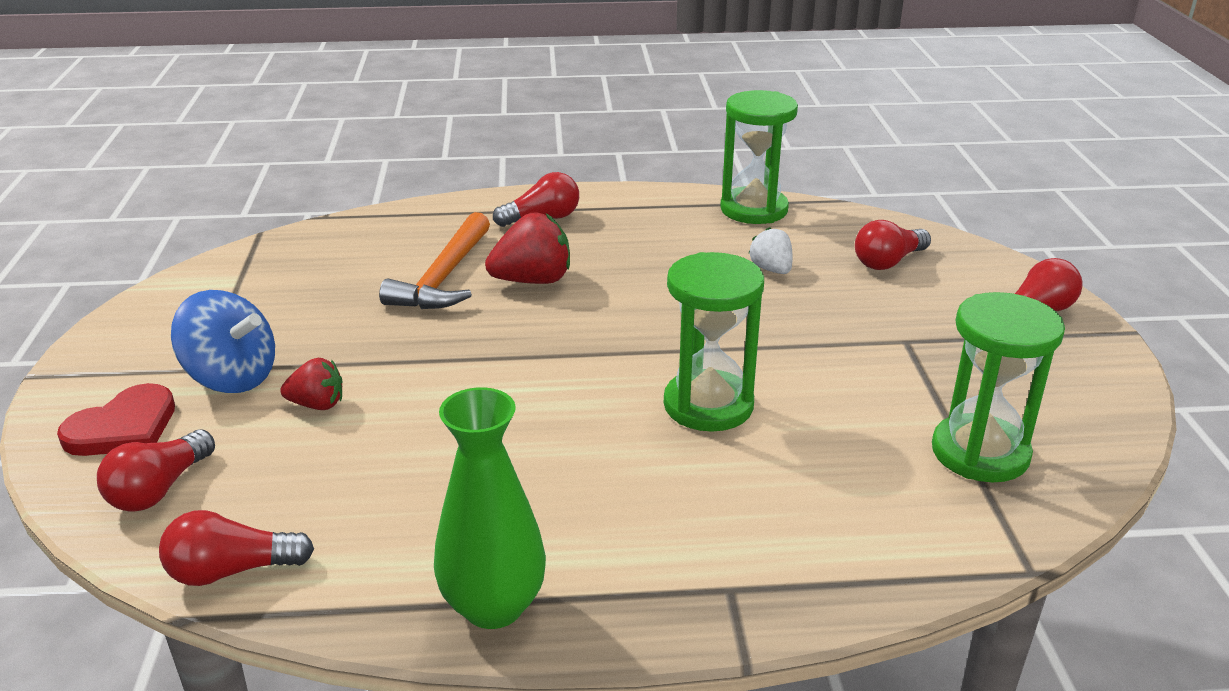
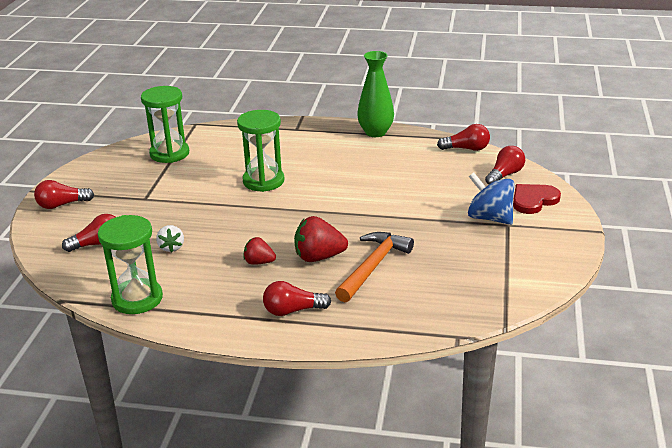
camera: 165 degrees left, 0 degrees up
red strawberry [280,358,343,410] -> red strawberry moved to [243,237,276,265]

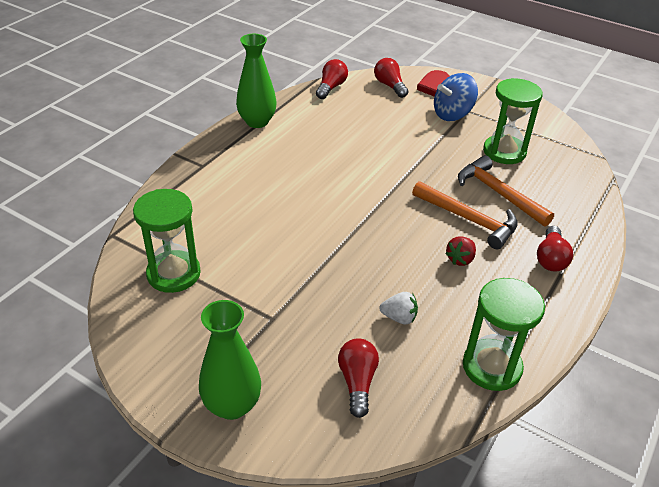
camera: 70 degrees left, 10 degrees up
red light bulb [34,180,94,209] -> green vase [199,300,261,420]
green hourglass [237,110,284,192] -> green hourglass moved to [483,78,543,164]
red strawberry [294,216,348,262] -> orange hammer [412,181,518,249]

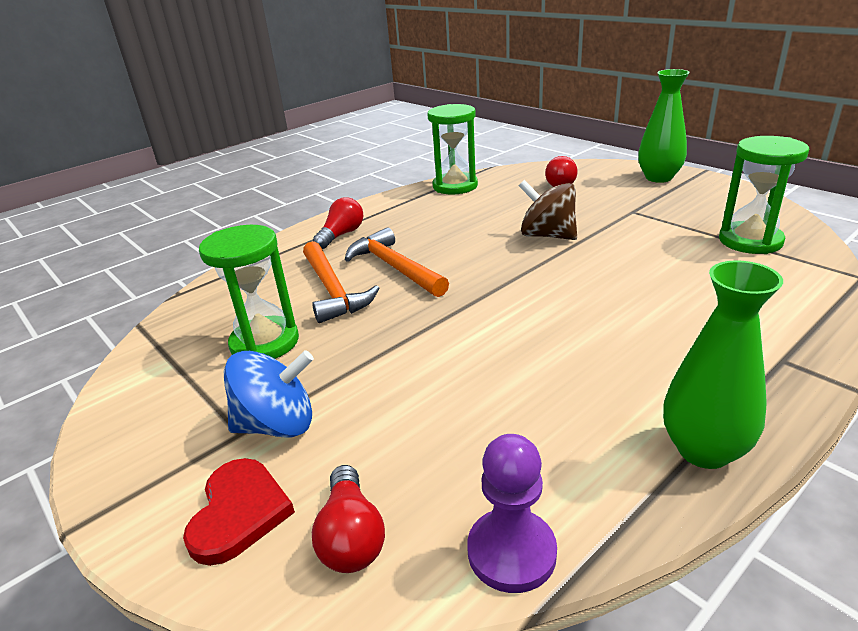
camera: 160 degrees left, 10 degrees down
red light bulb [316,59,348,99] -> purple pawn [467,434,557,593]
white strawberry [379,292,418,324] -> none
red strawberry [445,237,476,266] -> none
none -> brown spinning top [519,180,577,240]

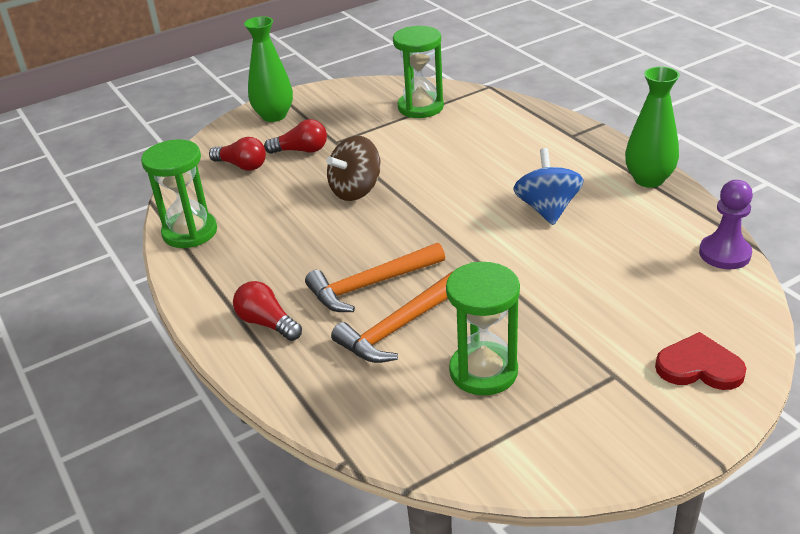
camera: 80 degrees left, 5 degrees up
blue spinning top [224,350,314,437] -> blue spinning top moved to [513,148,584,225]
orange hammer [303,241,380,323] -> orange hammer turned 150 degrees clockwise [331,271,454,363]
red light bulb [312,465,385,573] -> red light bulb moved to [264,119,327,154]

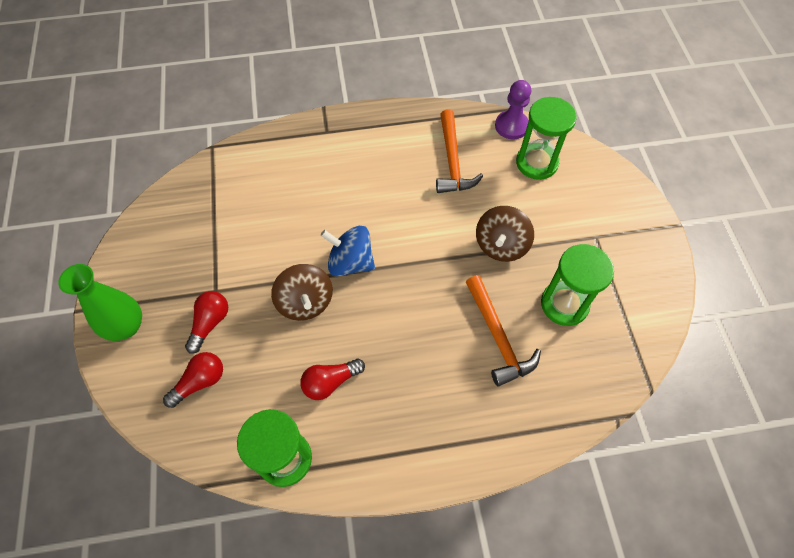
camera: 70 degrees left, 25 degrees up
red light bulb [233,281,302,341] -> red light bulb moved to [300,359,365,400]
orange hammer [305,243,445,312] -> orange hammer moved to [436,109,483,193]
green hourglass [393,26,444,118] -> green hourglass moved to [516,97,577,180]
blue spinning top [513,148,584,225] -> blue spinning top moved to [321,226,375,277]
green vase [625,66,680,188] -> none
red heart [655,332,747,390] -> none
none -> brown spinning top [476,206,534,262]

